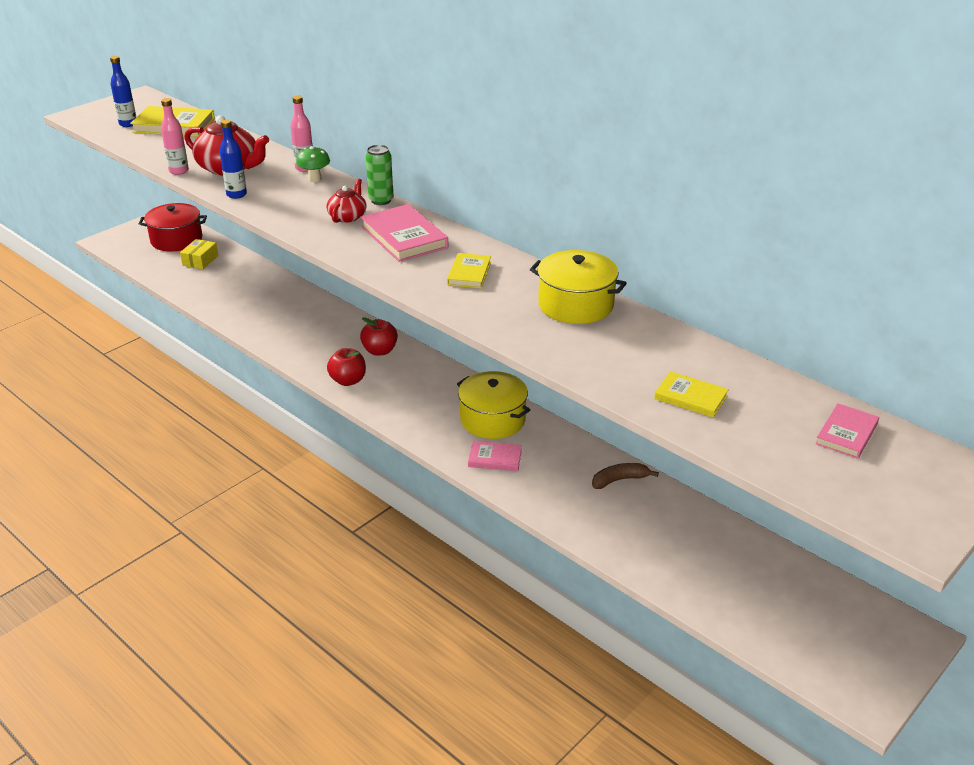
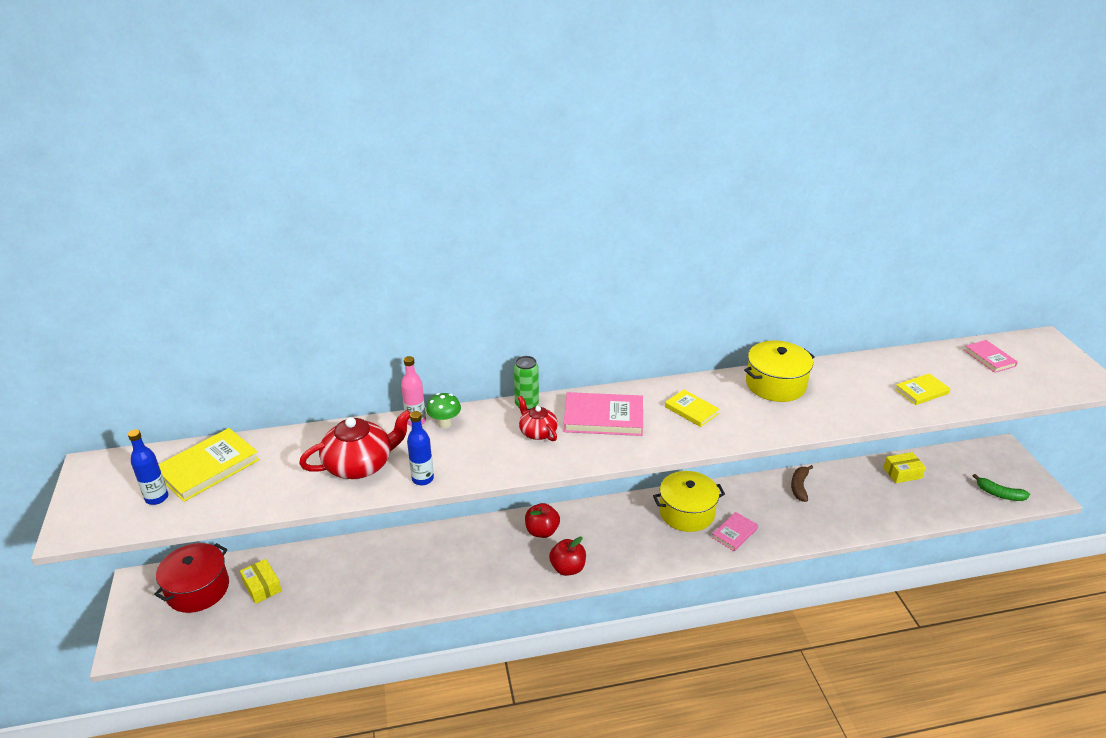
camera: 55 degrees left, 0 degrees up
pink bottle [161,98,189,175] -> none
none -> yellow box [883,452,926,483]
none -> green banana [973,474,1030,501]

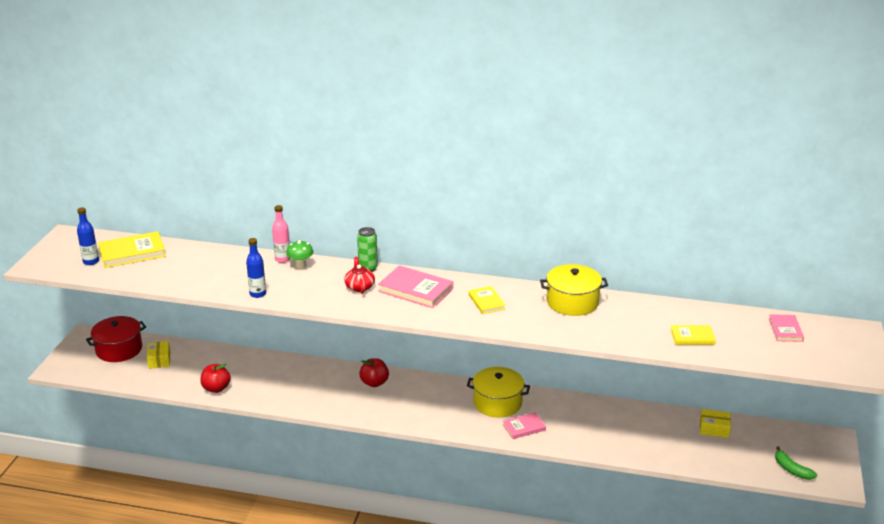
camera: 25 degrees right, 5 degrees down
red teapot [299,410,411,479] -> none
red apple [549,537,586,576] -> red apple moved to [200,364,231,393]
brown banana [791,465,813,502] -> none

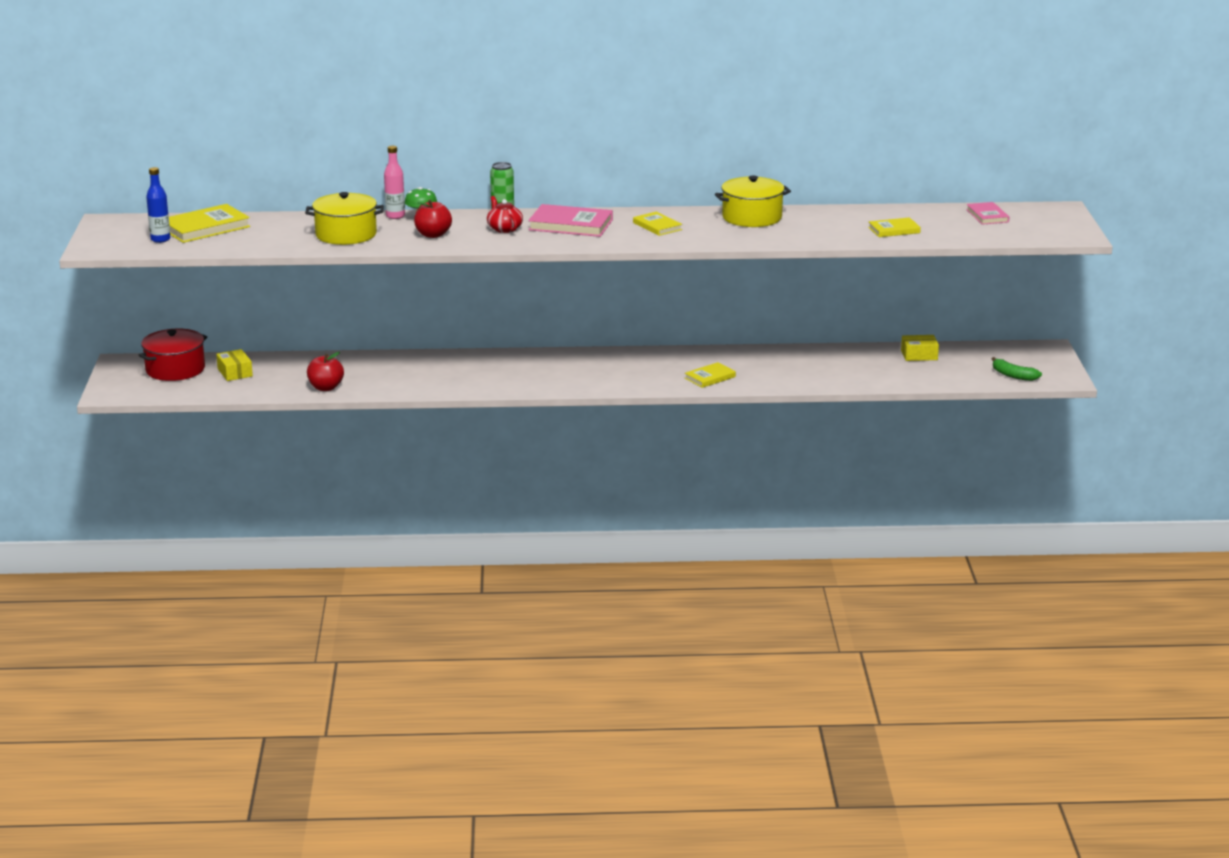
camera: 15 degrees left, 5 degrees down
blue bottle [246,238,266,298] -> none
red apple [359,358,389,387] -> red apple moved to [414,200,452,238]
yellow pot [467,367,530,418] -> yellow pot moved to [305,192,384,245]
pink book [503,412,546,439] -> yellow book [685,362,736,388]

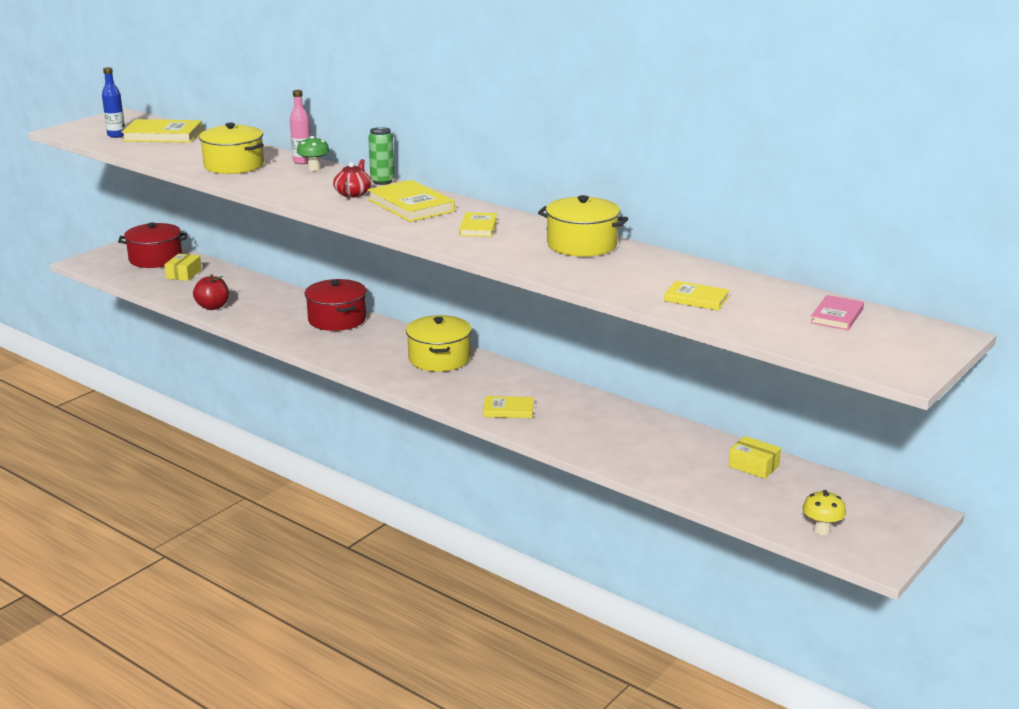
camera: 40 degrees right, 0 degrees up
red apple [414,200,452,238] -> none
pink book [528,204,613,237] -> yellow book [368,180,455,222]
green banana [992,357,1042,381] -> yellow mushroom [802,490,846,535]
none -> red pot [305,279,367,331]
none -> yellow pot [406,315,472,372]

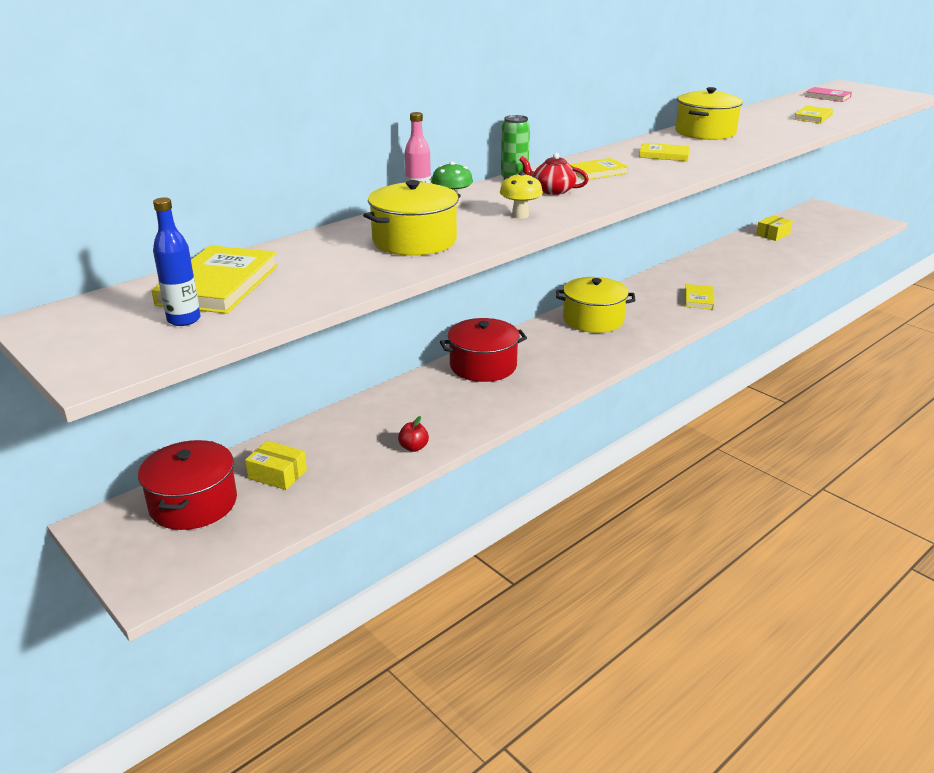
camera: 80 degrees left, 5 degrees up
red apple [193,275,229,310] -> red apple [398,416,429,452], size x0.63
yellow book [368,180,455,222] -> yellow book [569,158,629,180], size x0.59
yellow mushroom [802,490,846,535] -> yellow mushroom moved to [500,172,543,219]

